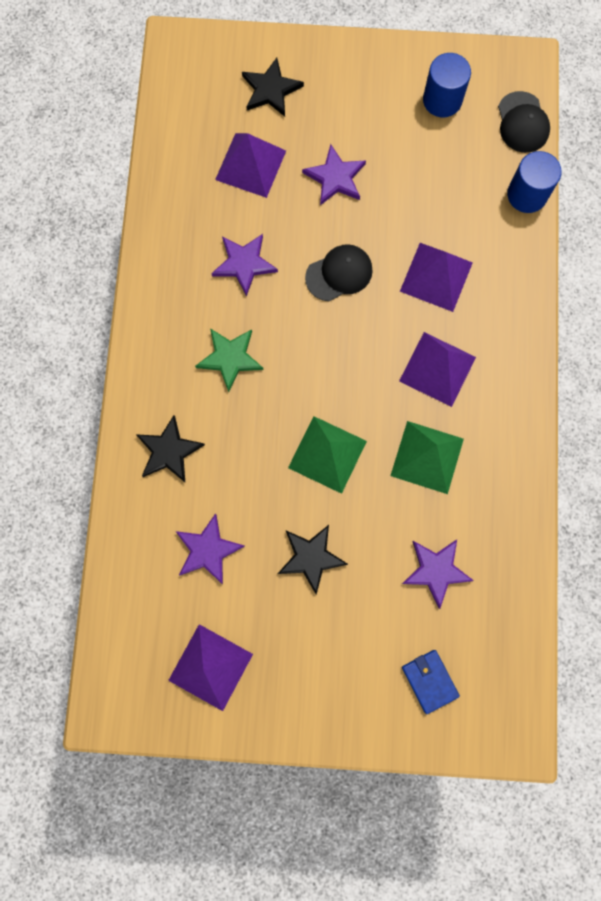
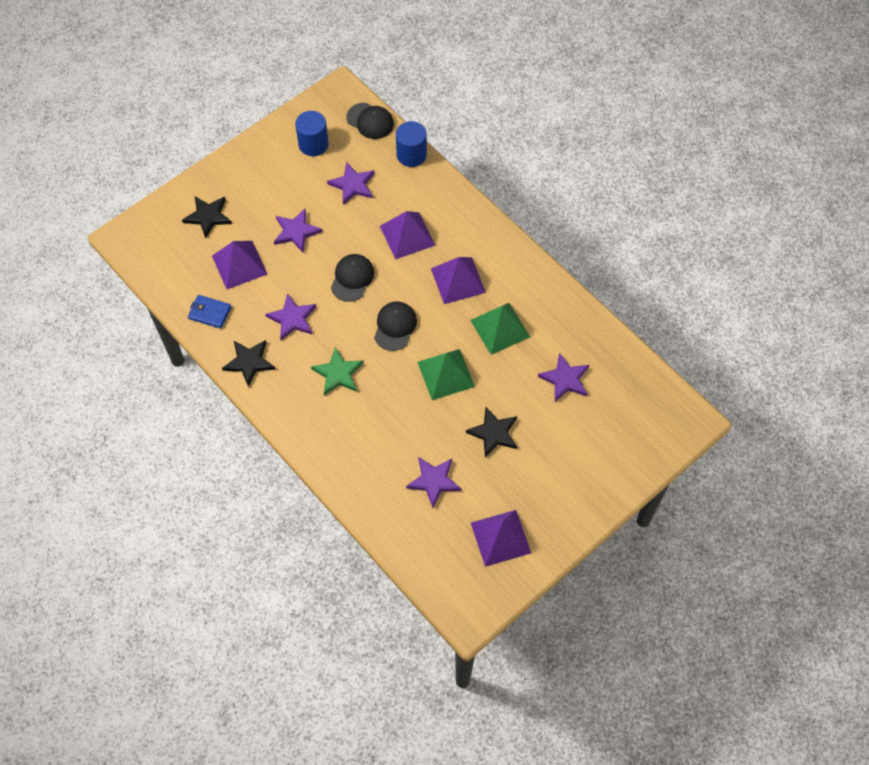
camera: 45 degrees left, 15 degrees down
black star [136,415,205,482] -> black star moved to [222,340,275,387]
blue wallet [402,650,460,714] -> blue wallet moved to [188,295,231,329]
none -> purple star [327,162,375,205]
none -> black cap [374,301,417,351]

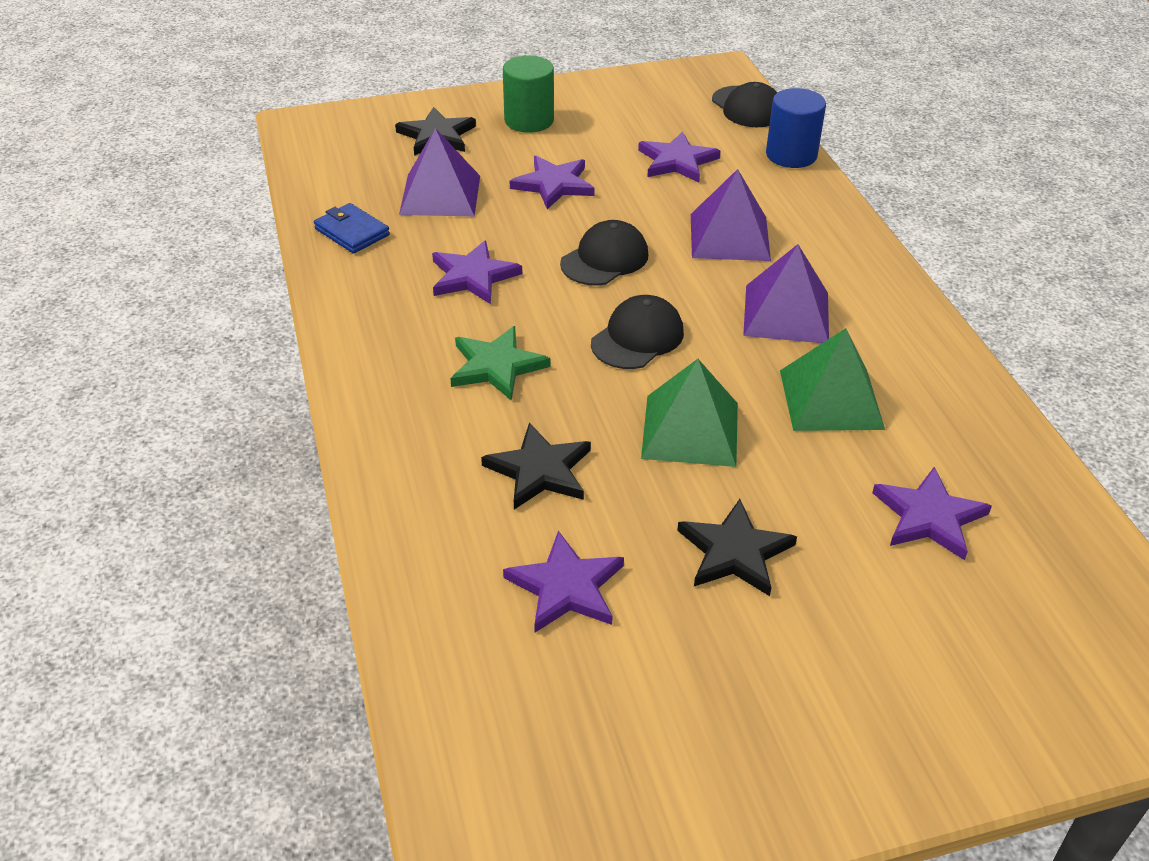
camera: 25 degrees right, 20 degrees down
black star [222,340,275,387] -> black star moved to [481,423,591,510]
blue cylinder [295,111,329,156] -> none
purple pyramid [471,510,531,567] -> none
none -> green cylinder [503,55,554,133]

